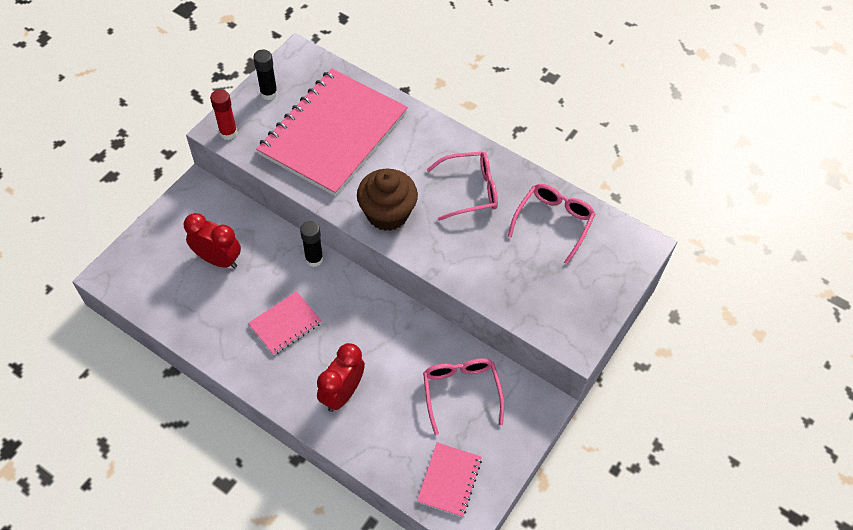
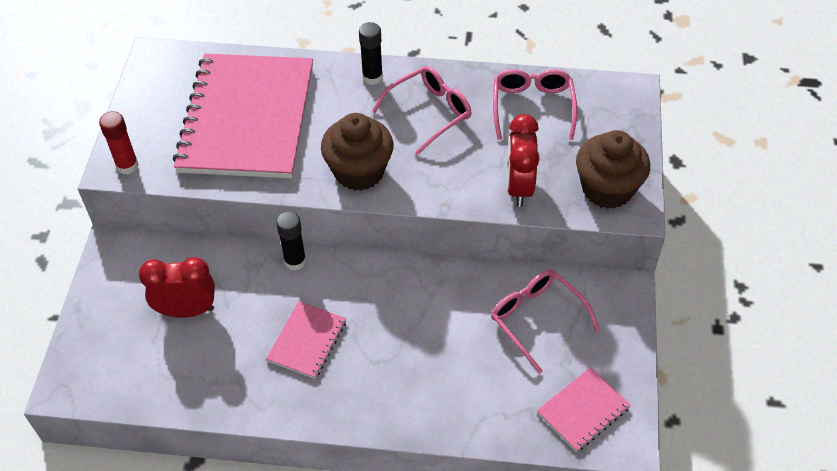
camera: 25 degrees left, 5 degrees down
black glue stick [253,49,278,100] -> black glue stick moved to [359,22,383,85]
red clock [317,343,365,412] -> red clock moved to [506,114,539,207]
pink notebook [417,442,482,517] -> pink notebook turned 60 degrees clockwise [537,367,631,452]
none -> brown cupcake [576,130,650,209]

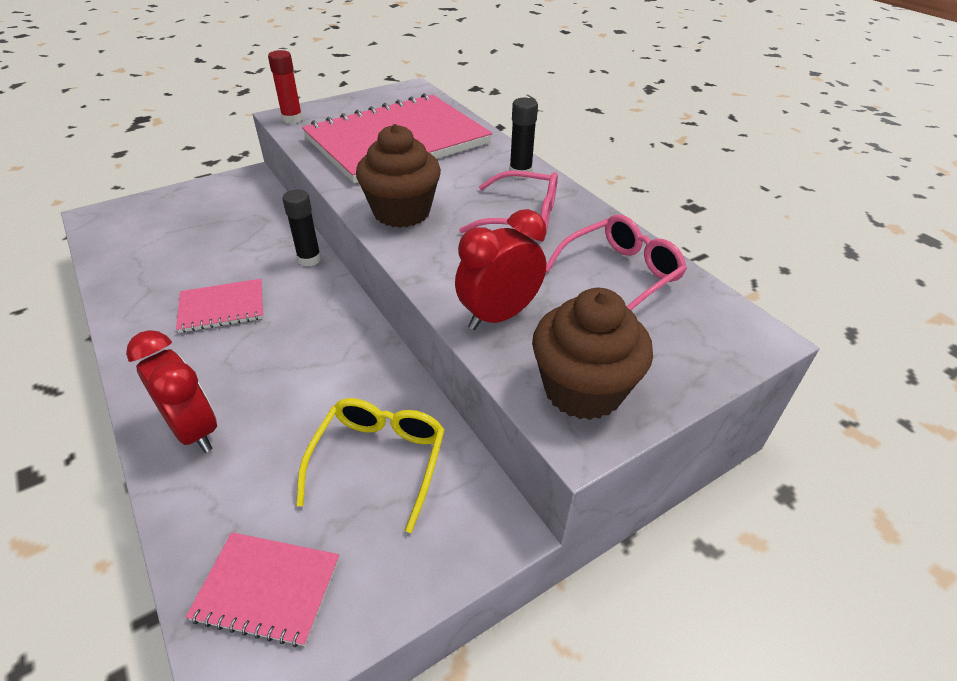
camera: 50 degrees right, 10 degrees down
red clock [139,257,215,317] -> red clock moved to [126,330,217,453]
pink glasses [491,270,600,374] -> yellow glasses [296,398,445,533]

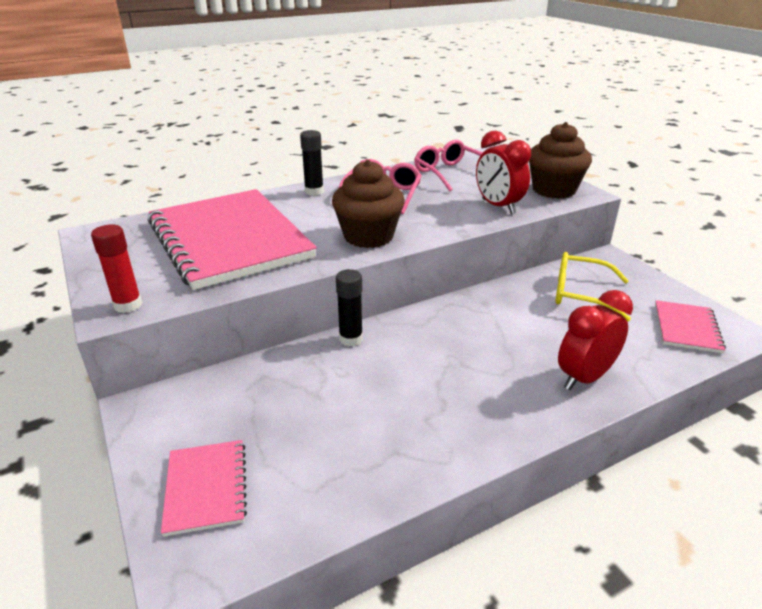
camera: 85 degrees left, 10 degrees down
pink notebook [176,279,264,333] -> pink notebook moved to [161,440,247,537]

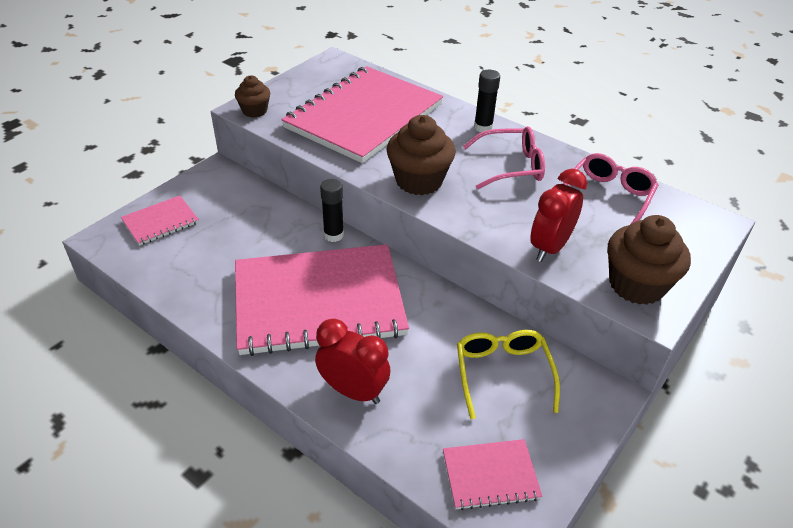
camera: 65 degrees right, 10 degrees up
red glue stick [91,224,142,313] -> brown cupcake [235,75,270,118]
none -> pink notebook [235,244,409,356]

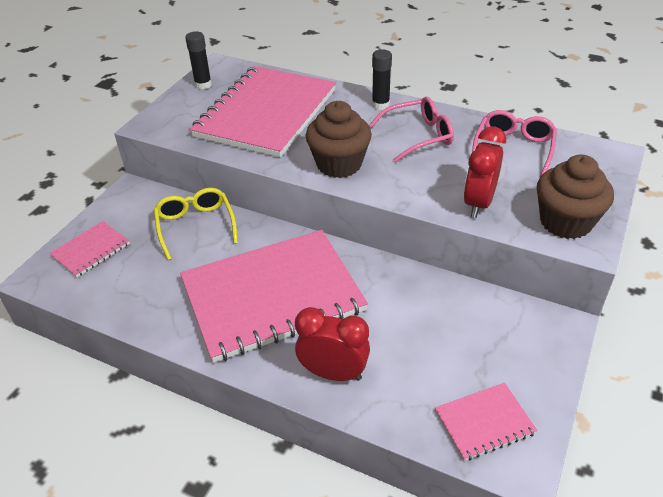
camera: 10 degrees left, 0 degrees up
brown cupcake [235,75,270,118] -> none
black glue stick [320,179,344,242] -> black glue stick moved to [185,32,212,90]
yellow glasses [457,330,560,419] -> yellow glasses moved to [154,188,238,260]

